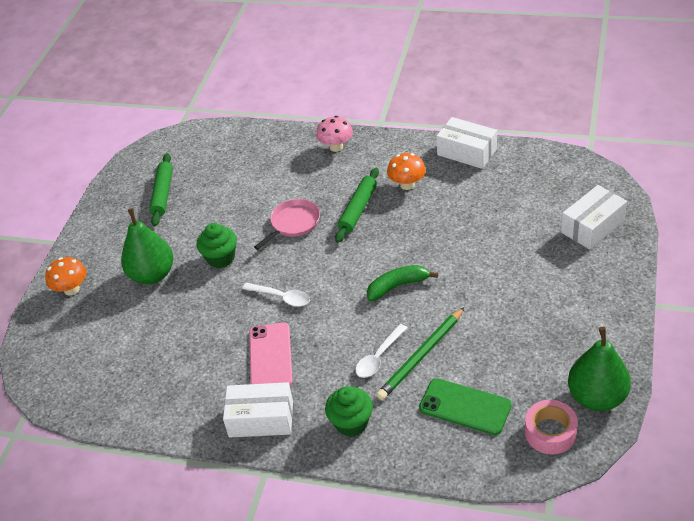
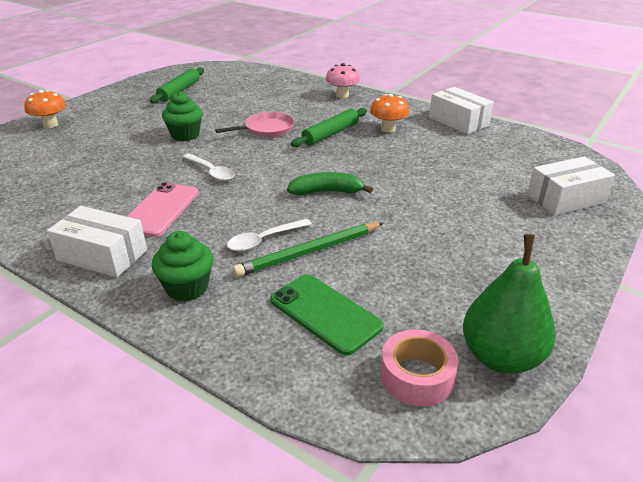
camera: 15 degrees right, 10 degrees down
green pear [121,208,173,284] -> none

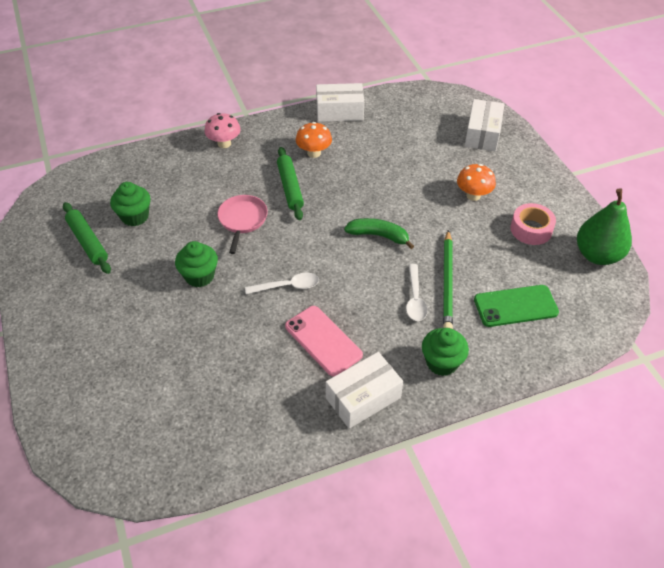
camera: 55 degrees left, 15 degrees up
orange mushroom [24,90,66,128] -> orange mushroom moved to [457,164,496,201]
green banana [287,172,373,195] -> green banana turned 75 degrees clockwise [344,218,414,249]
pink tape [380,329,458,407] -> pink tape moved to [510,203,556,245]
none -> green cupcake [110,182,151,226]

